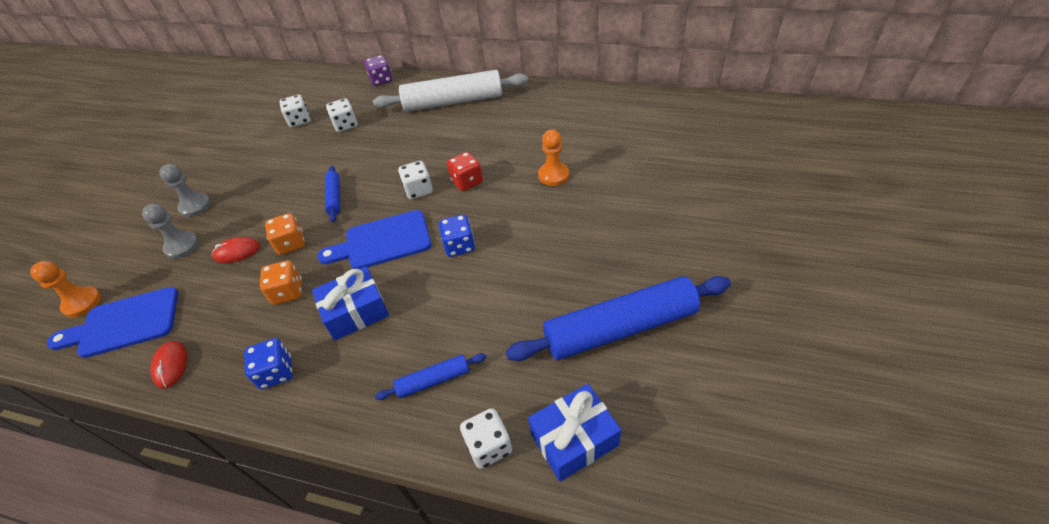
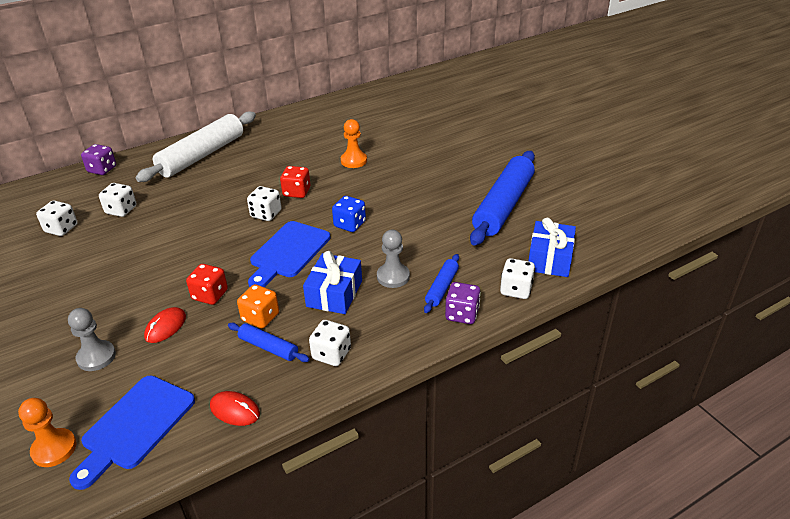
camera: 50 degrees left, 10 degrees down
grey pawn [159,164,211,217] -> grey pawn moved to [377,230,410,288]
blue dice [244,338,293,389] -> white dice [309,320,351,366]
orange dice [265,213,305,255] -> red dice [186,264,228,305]
blue rolling pin [325,166,340,222] -> blue rolling pin moved to [228,323,310,362]
none -> purple dice [445,282,481,324]

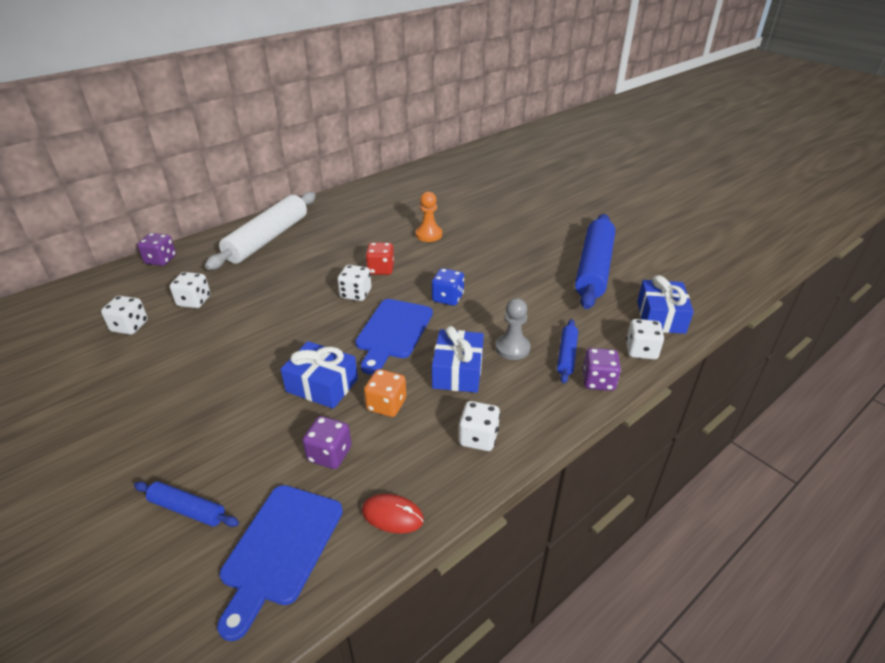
camera: 10 degrees left, 0 degrees up
orange pawn [18,398,77,467] -> none
grey pawn [68,308,116,371] -> none
red mouse [144,307,186,343] -> none
red dice [186,264,228,305] -> blue gift [280,341,358,409]
blue rolling pin [228,323,310,362] -> blue rolling pin moved to [134,481,239,527]
none -> purple dice [302,416,352,469]

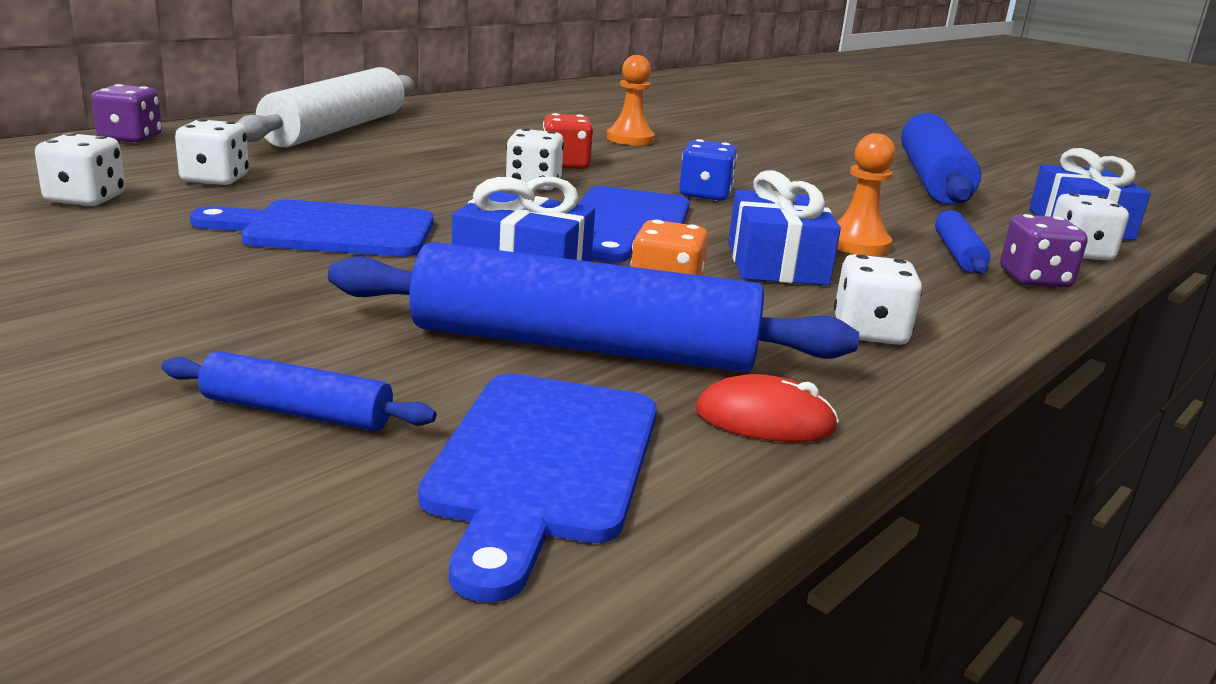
camera: 10 degrees left, 15 degrees down
purple dice [302,416,352,469] -> blue rolling pin [328,242,859,372]
grey pawn [495,298,531,360] -> orange pawn [837,133,896,256]
none -> blue cutting board [190,200,434,257]

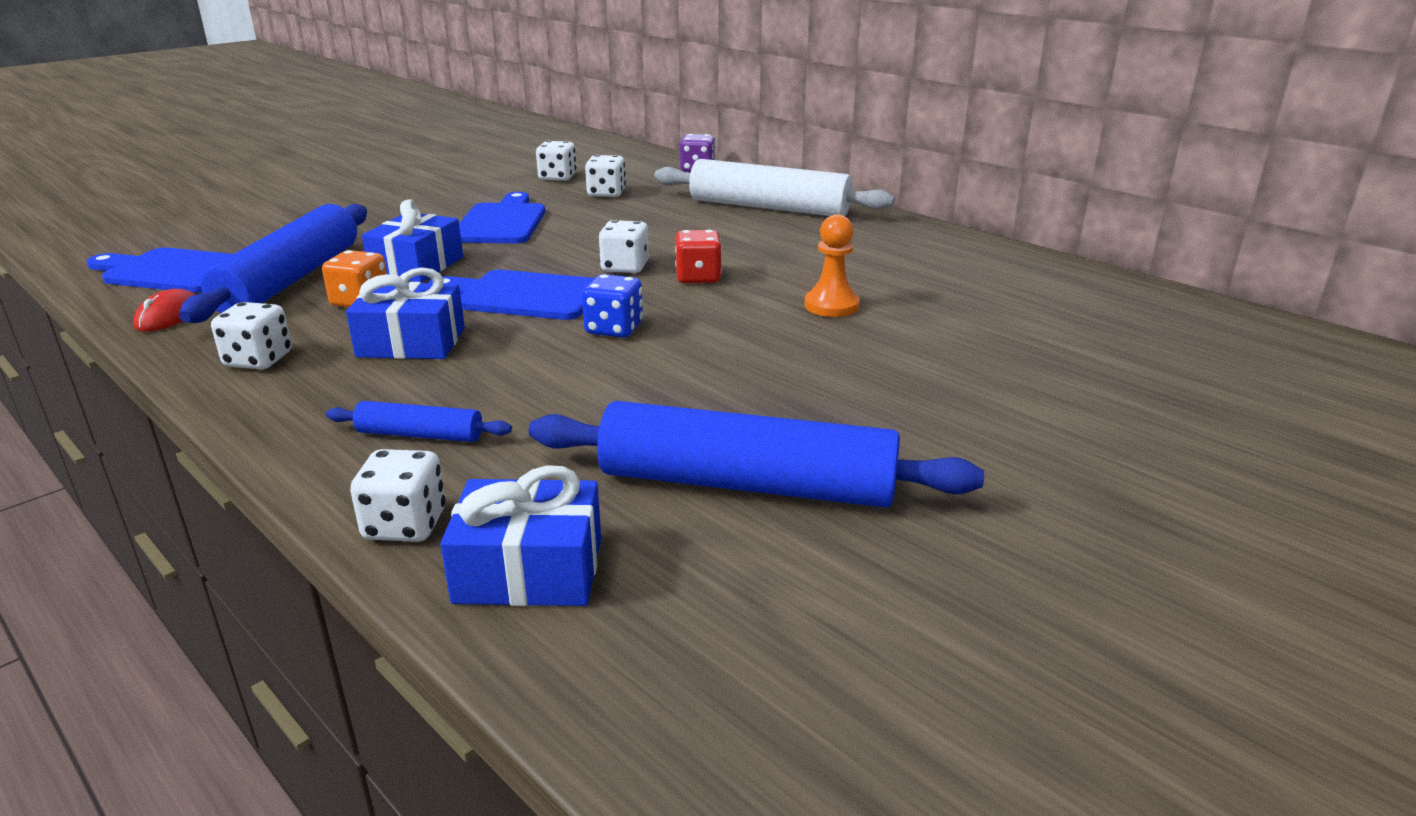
camera: 95 degrees right, 5 degrees up
blue rolling pin [162,351,436,431] -> none
orange pawn [837,133,896,256] -> none
purple dice [1000,214,1088,288] -> none

